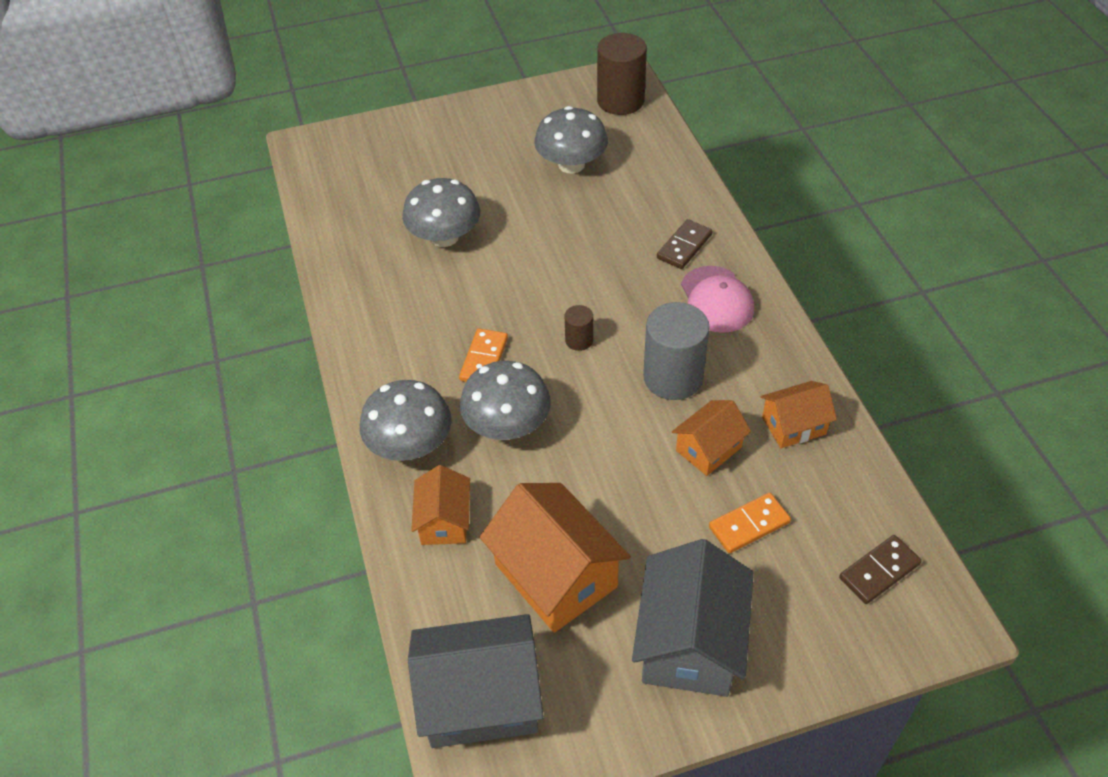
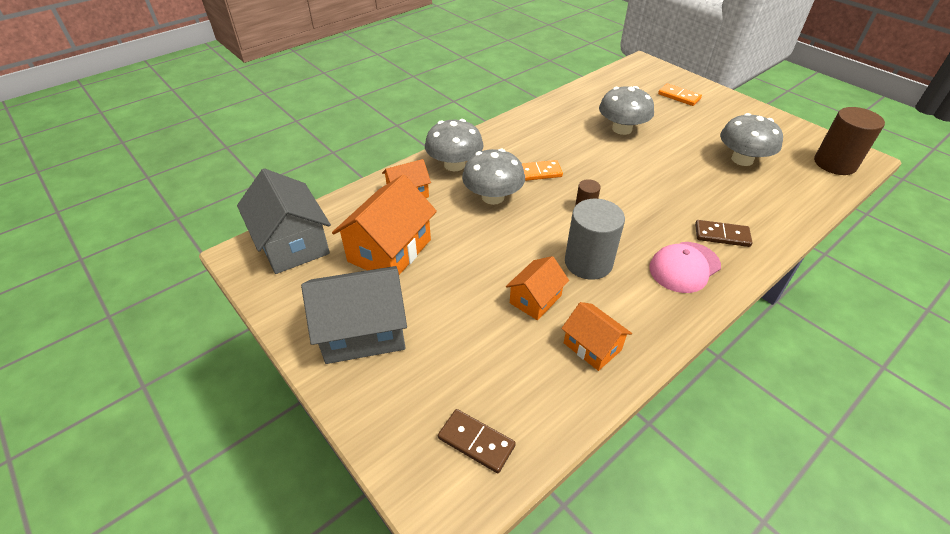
camera: 65 degrees right, 5 degrees down
orange house [672,400,751,476] -> orange house turned 75 degrees counterclockwise [506,256,569,320]
orange domino [709,493,791,553] -> orange domino moved to [658,84,702,106]

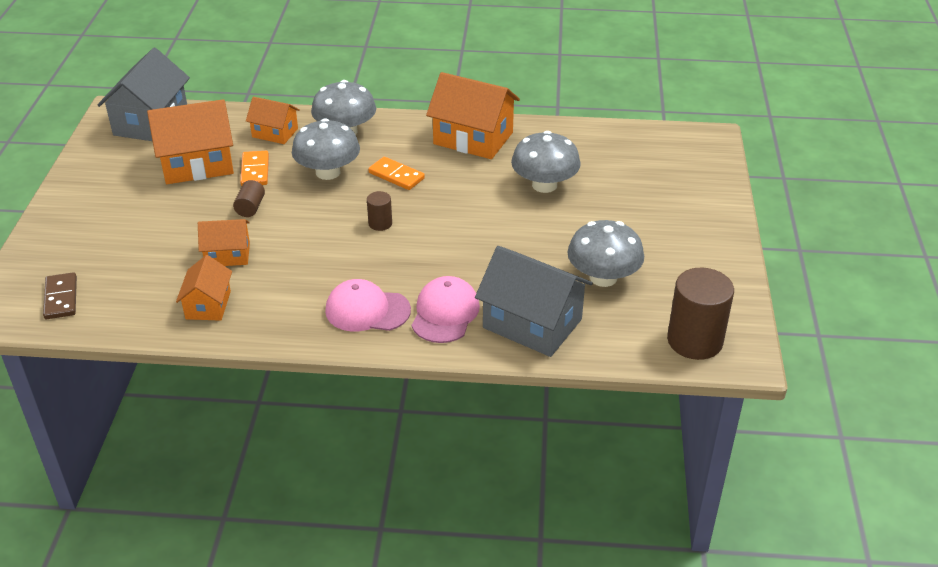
camera: 45 degrees right, 5 degrees down
grey house [301,266,407,364] -> grey house moved to [475,246,593,357]
grey cylinder [565,199,625,280] -> none
orange domino [658,84,702,106] -> orange domino moved to [240,151,269,186]
brown domino [695,220,752,247] -> pink cap [412,276,480,343]
none -> brown cylinder [233,180,265,217]
none -> orange house [426,72,520,159]

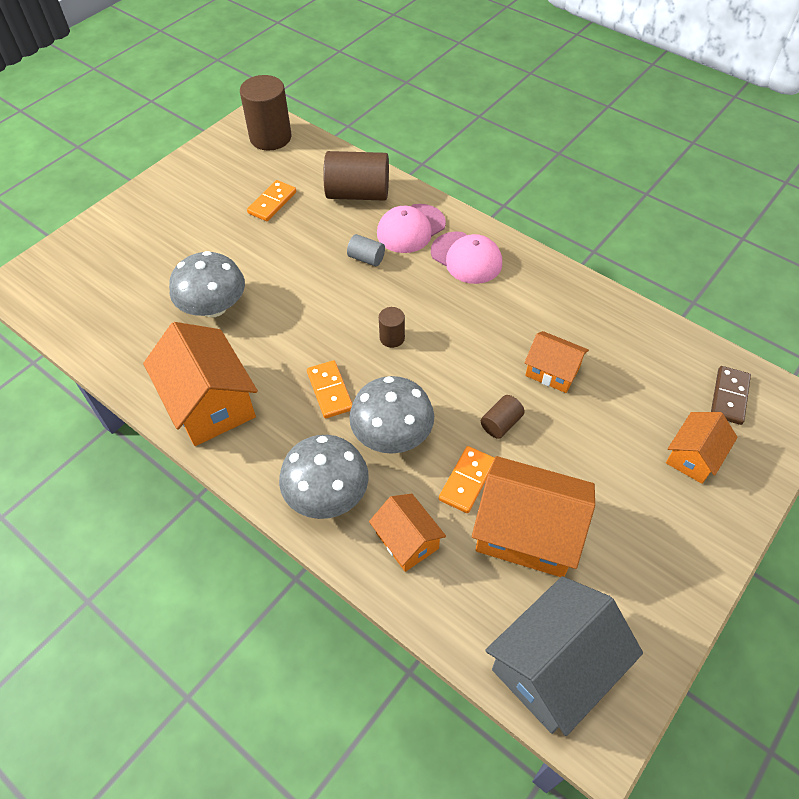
camera: 145 degrees left, 15 degrees up
orange house [176,255,232,321] -> orange house moved to [666,412,738,484]
grey house [475,246,593,357] -> brown cylinder [323,151,389,201]
grey mushroom [567,220,644,287] -> orange domino [247,180,296,221]
none -> grey cylinder [347,234,385,266]

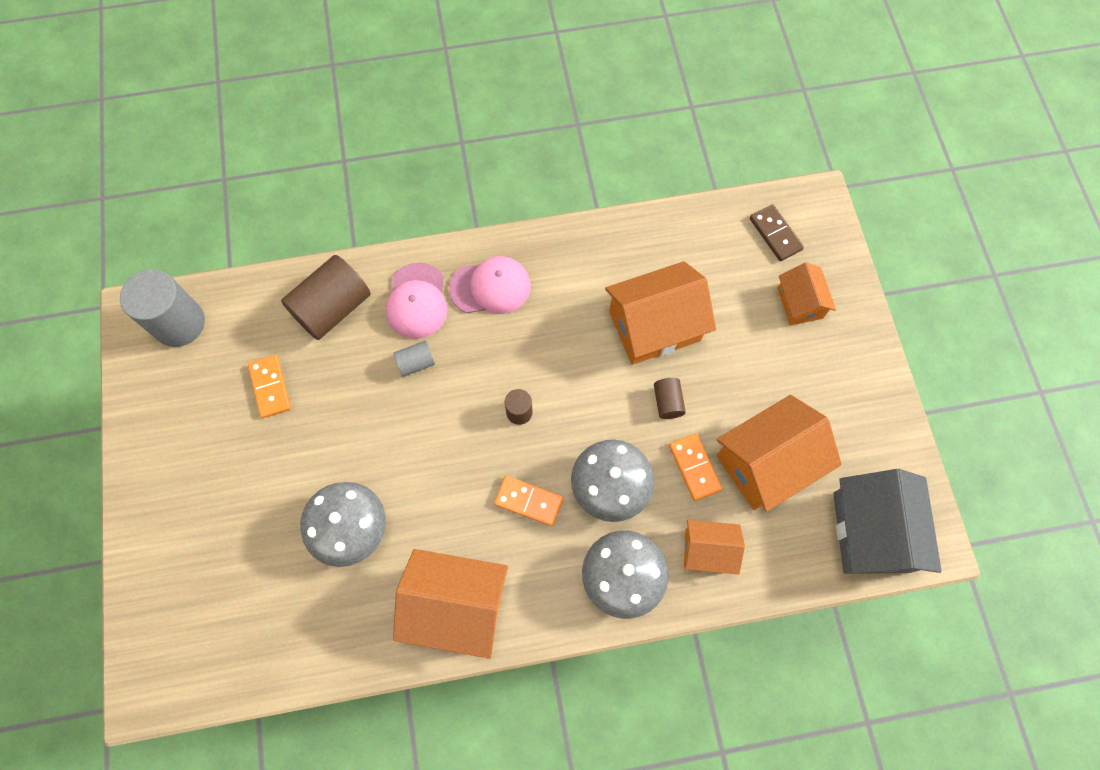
camera: 50 degrees left, 15 degrees up
brown cylinder [240,75,292,150] -> grey cylinder [120,269,205,347]
orange house [524,331,589,393] -> orange house [605,261,716,365], size x1.75

